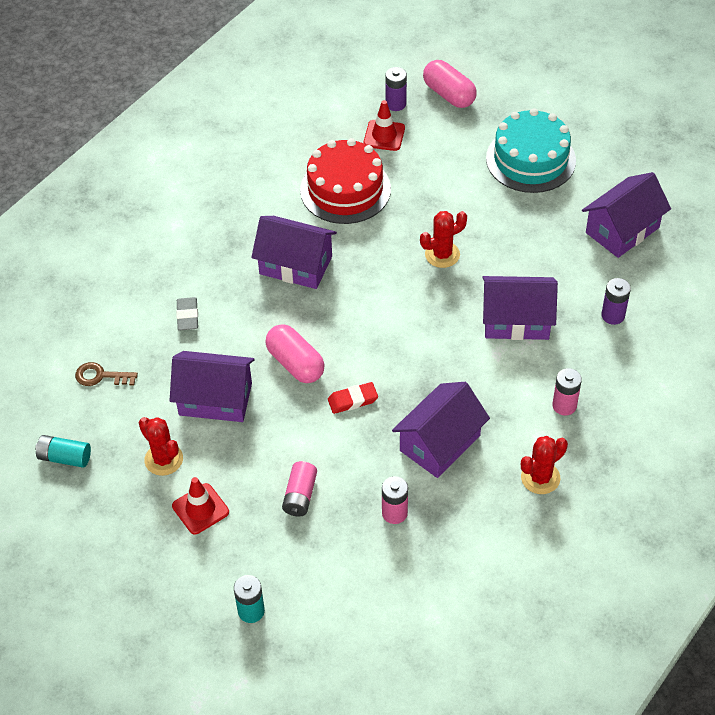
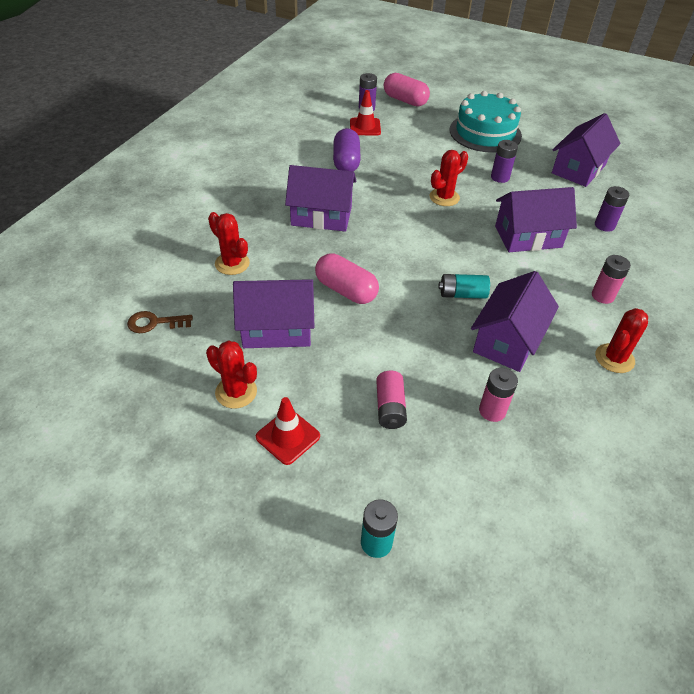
camera: 15 degrees left, 5 degrees down
turquoise battery [35,435,91,468] -> turquoise battery moved to [439,274,490,299]
grey eraser [176,297,198,331] -> red cactus [208,212,250,275]
red cake [300,138,391,224] -> purple capsule [333,128,361,171]
red eraser [328,382,378,414] -> none
none -> purple battery [491,140,518,183]

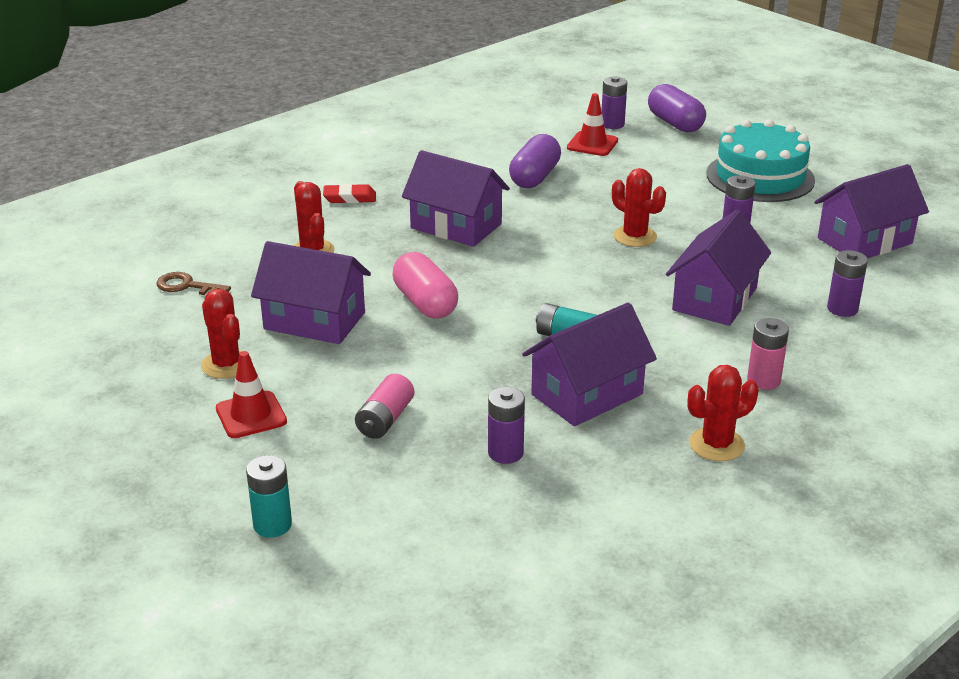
camera: 25 degrees right, 15 degrees down
pink capsule [384,73,430,107] -> purple capsule [648,84,706,132]
red cactus [429,150,468,206] -> red cactus turned 60 degrees clockwise [612,168,666,247]
pink battery [479,368,518,422] -> purple battery [488,387,525,464]
purple house [495,187,577,252] -> purple house turned 75 degrees counterclockwise [666,210,771,326]
none -> red eraser [323,184,376,203]

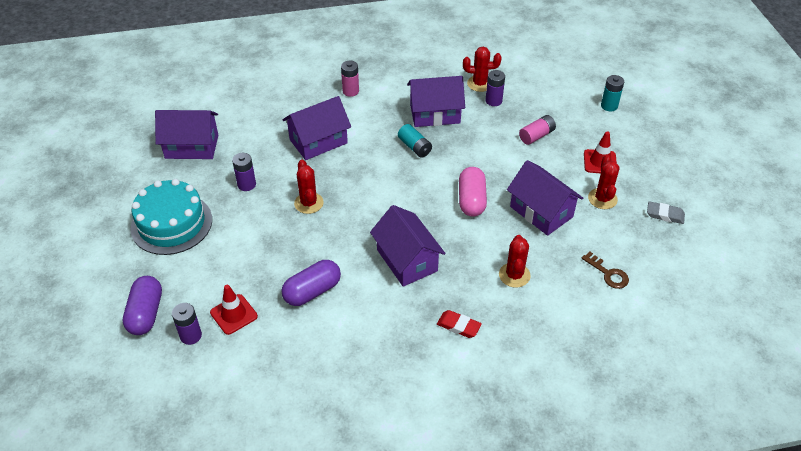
camera: 150 degrees left, 15 degrees up
red cactus [687,365,759,461] -> red cactus moved to [463,47,502,92]
purple battery [827,250,868,317] -> none
none -> grey eraser [647,201,685,224]

